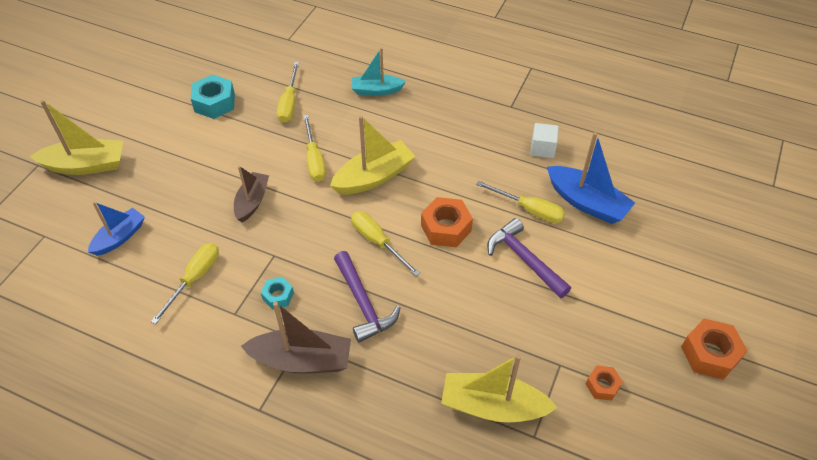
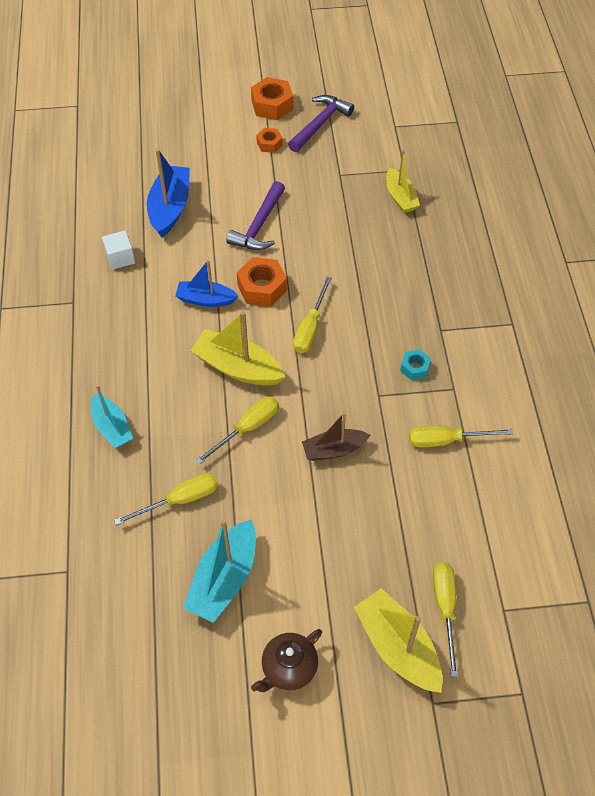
camera: 120 degrees left, 5 degrees up
blue boat [88,202,145,256] -> blue boat moved to [175,260,238,307]
turquoise nut [191,75,235,119] -> turquoise boat [183,519,256,623]
brown boat [241,302,351,374] -> none
purple hammer [334,251,400,343] -> purple hammer moved to [288,95,354,152]
yellow boat [441,354,558,422] -> yellow boat [386,150,420,213], size x0.66
yellow screwdriver [476,181,565,223] -> yellow screwdriver moved to [433,563,458,677]
orange nut [586,365,623,401] -> orange nut moved to [256,128,283,153]
none -> brown teapot [251,629,322,692]

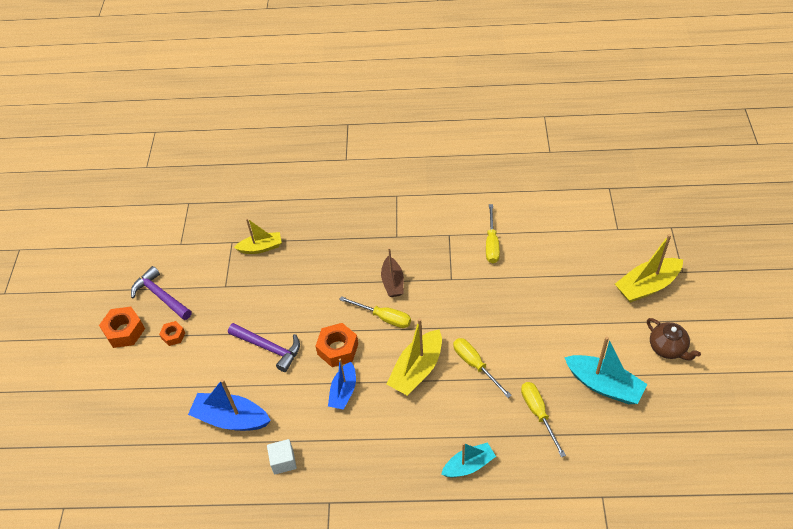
camera: 80 degrees left, 5 degrees down
brown boat [302,412,370,461] -> brown boat moved to [381,248,404,297]
turquoise nut [400,349,431,380] -> none
yellow screwdriver [433,563,458,677] -> none

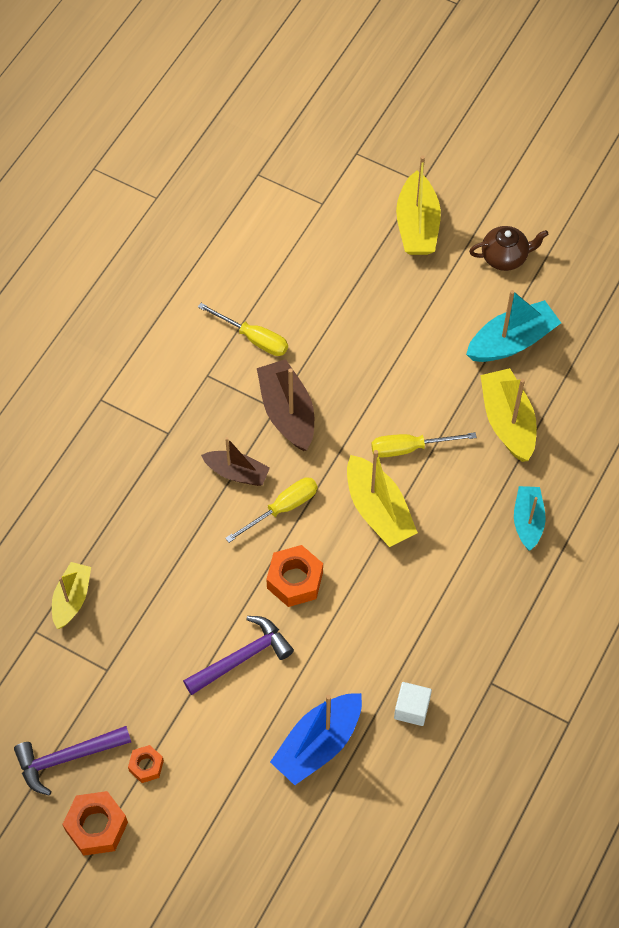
camera: 65 degrees left, 10 degrees up
blue boat [328,359,356,410] -> none
yellow screwdriver [521,382,566,457] -> yellow boat [480,368,537,462]
none -> brown boat [257,359,314,451]

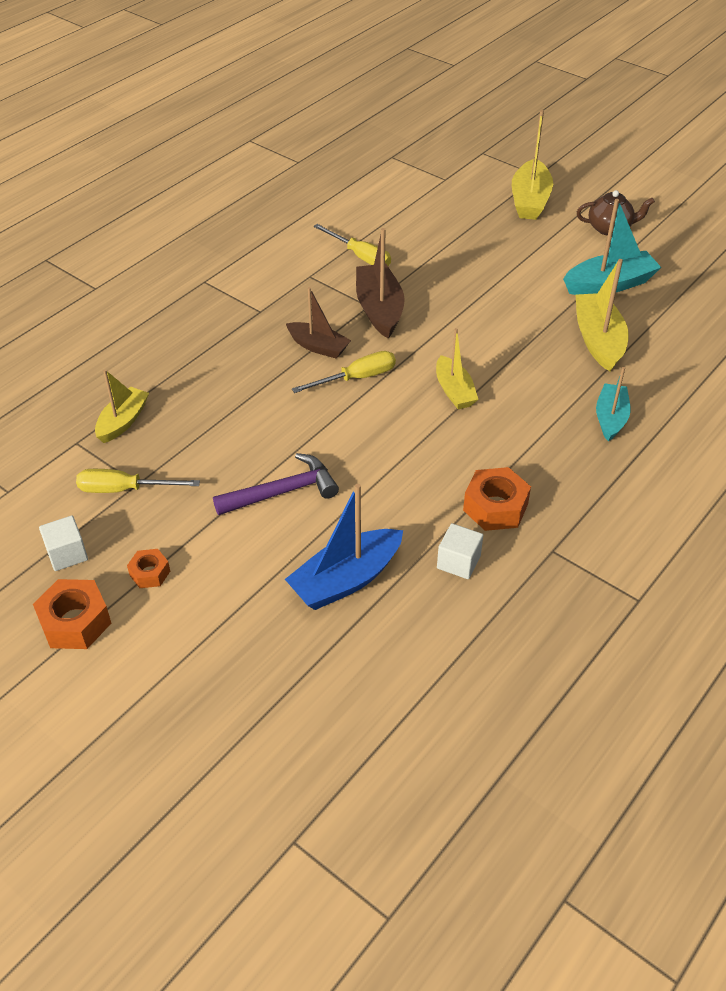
camera: 10 degrees right, 15 degrees down
purple hammer [14,726,131,796] -> white cube [39,516,88,571]
orange nut [266,545,323,607] -> orange nut moved to [463,467,531,531]
yellow boat [347,450,418,547] -> yellow boat [436,328,478,409], size x0.66
yellow screwdriver [371,432,477,458] -> yellow screwdriver moved to [76,469,200,493]

